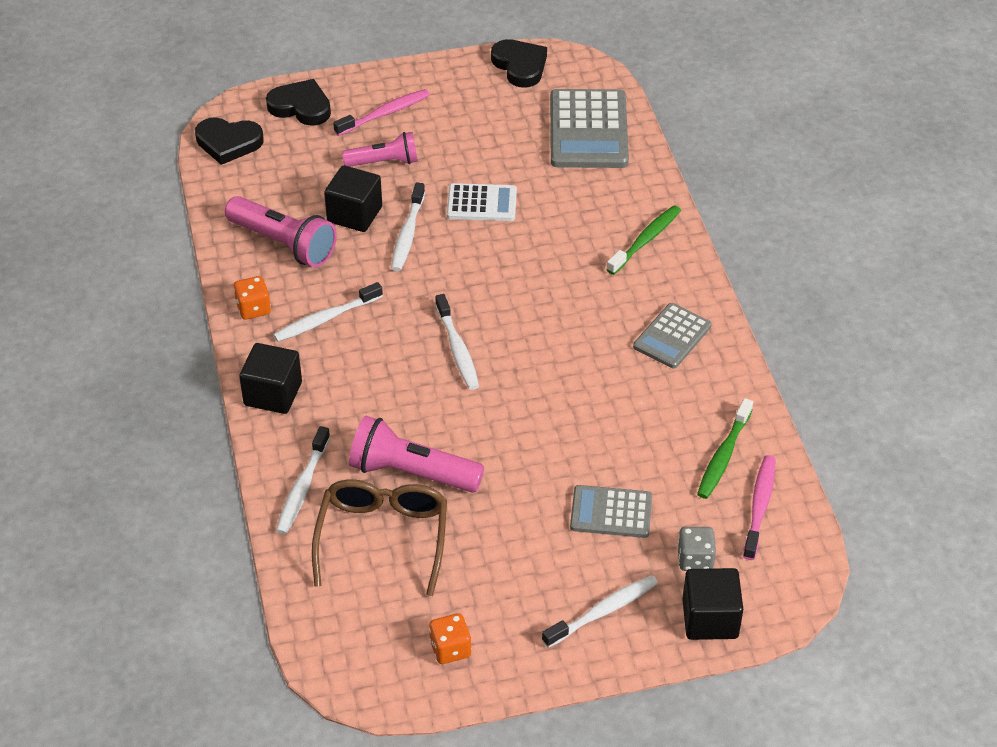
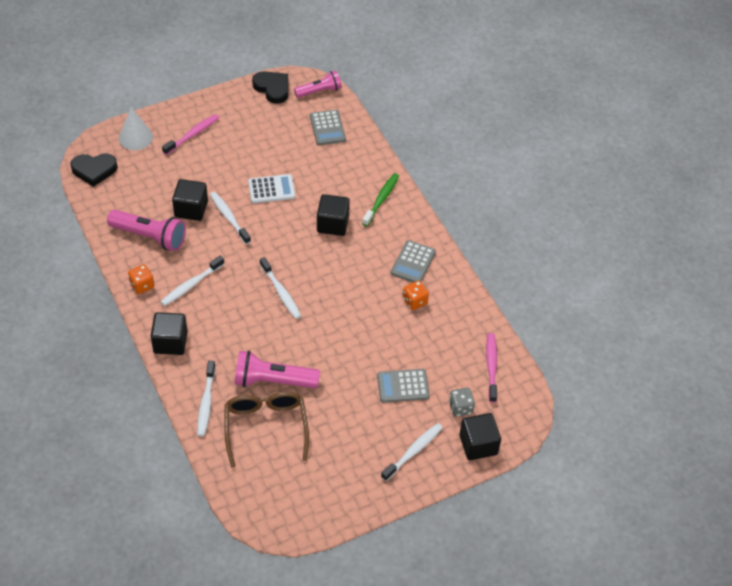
camera: 15 degrees left, 5 degrees up
black heart [266,79,331,126] -> white cone [119,107,153,150]
pink flashlight [342,132,418,167] -> pink flashlight moved to [294,70,342,98]
white toothbrush [391,182,425,271] -> white toothbrush turned 150 degrees clockwise [210,191,251,244]
orange dice [429,613,472,664] -> orange dice moved to [403,281,429,310]
grey calculator [550,89,629,168] -> grey calculator [310,110,346,145], size x0.60
green toothbrush [697,398,753,499] -> none
none -> black cube [317,194,350,236]

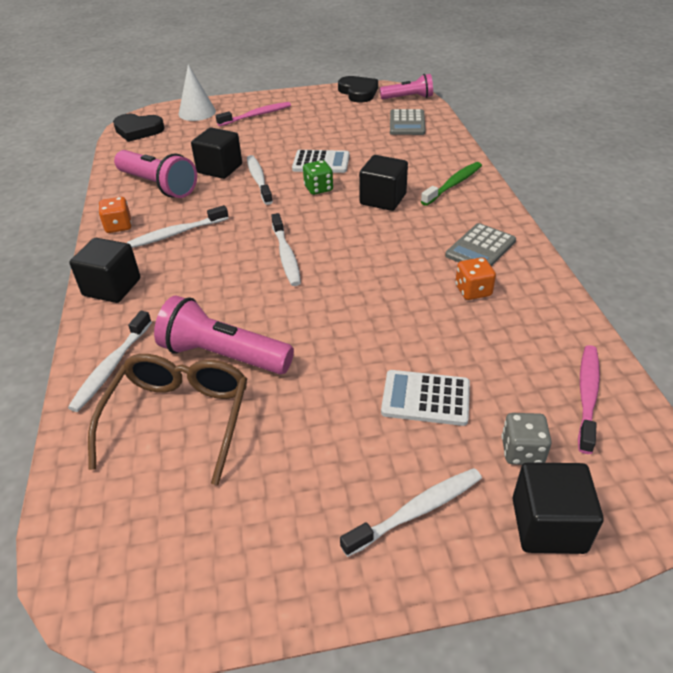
camera: 20 degrees right, 10 degrees down
grey calculator [377,369,430,403] -> white calculator [381,370,470,426]
none -> green dice [303,160,333,195]

